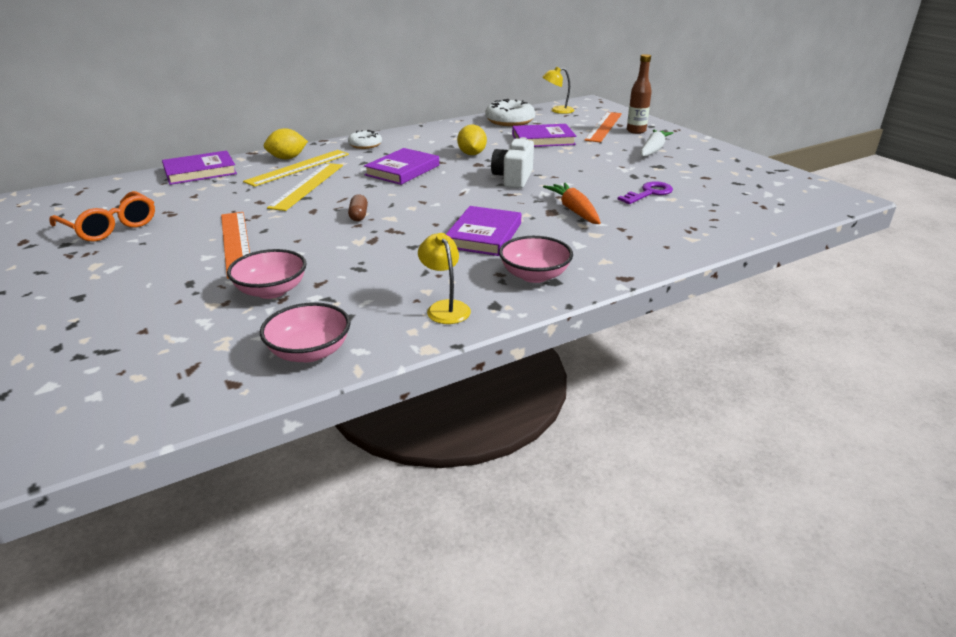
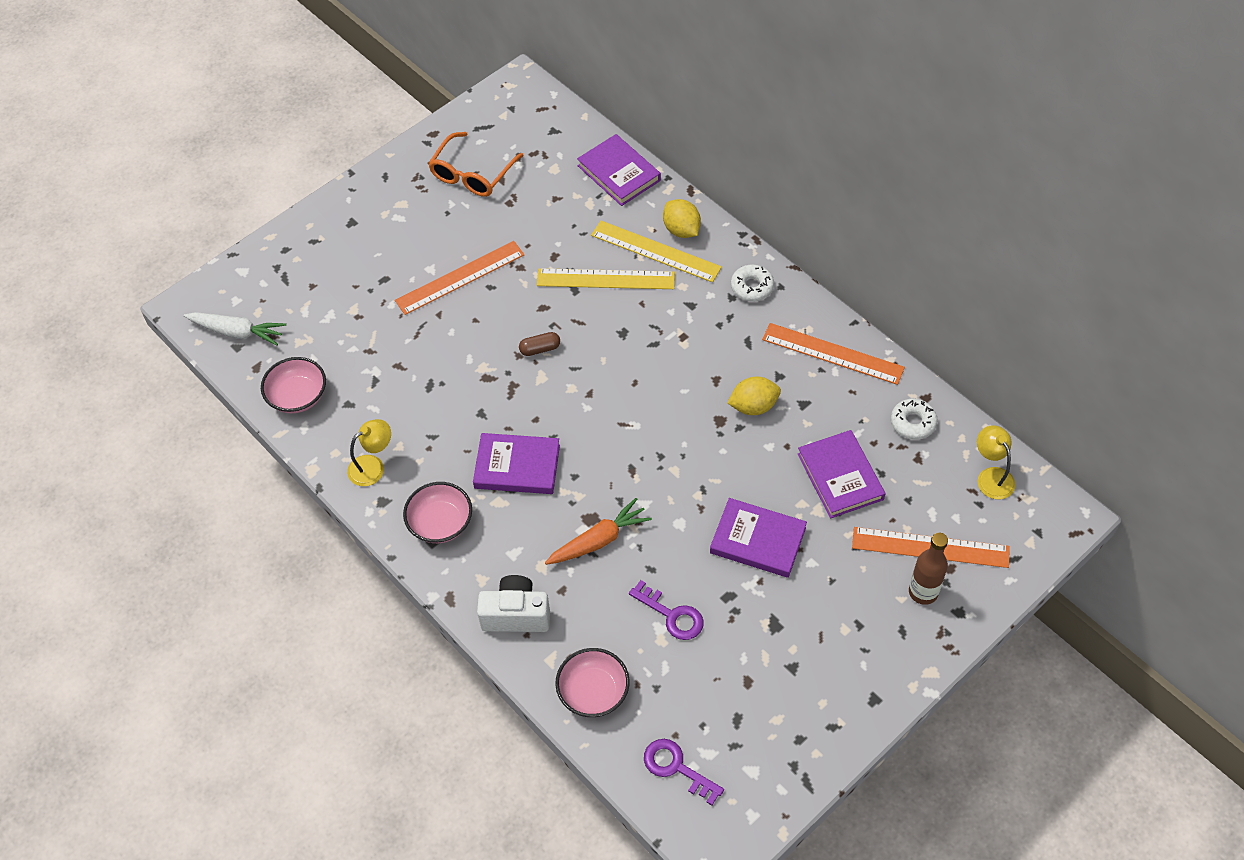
camera: 80 degrees right, 25 degrees up
pink bowl [227,249,307,299] -> pink bowl moved to [555,648,630,717]
purple book [364,148,439,185] -> purple book moved to [710,498,807,578]
white donut [485,99,535,126] -> white donut [891,399,938,440], size x0.61
white camera [491,137,534,188] -> white camera moved to [477,575,550,632]
white carrot [640,130,673,157] -> white carrot moved to [184,312,286,346]
none -> purple key [644,739,724,806]
none -> orange ruler [762,323,905,385]

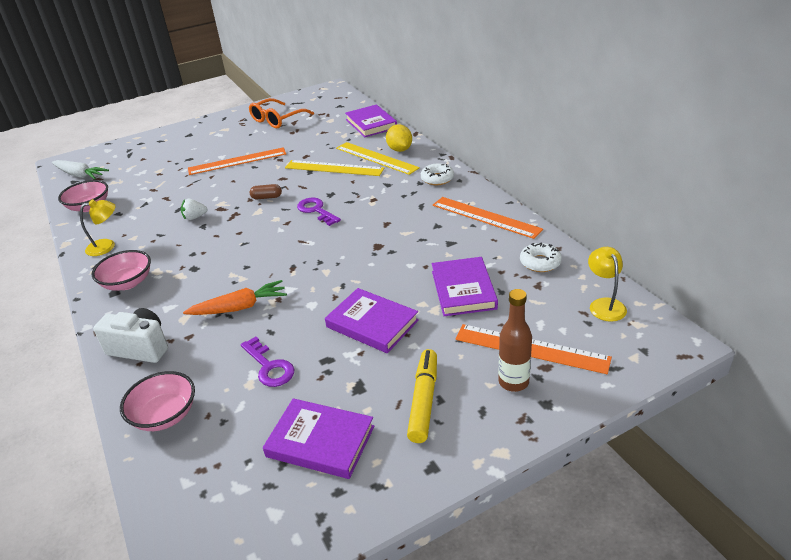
camera: 15 degrees right, 20 degrees down
purple book [473,433,560,494] -> purple book moved to [263,398,375,479]
purple key [644,739,724,806] -> purple key moved to [297,198,341,226]
yellow lemon [727,377,781,415] -> none
none -> white strawberry [181,199,208,220]
none -> yellow marker [407,349,437,443]

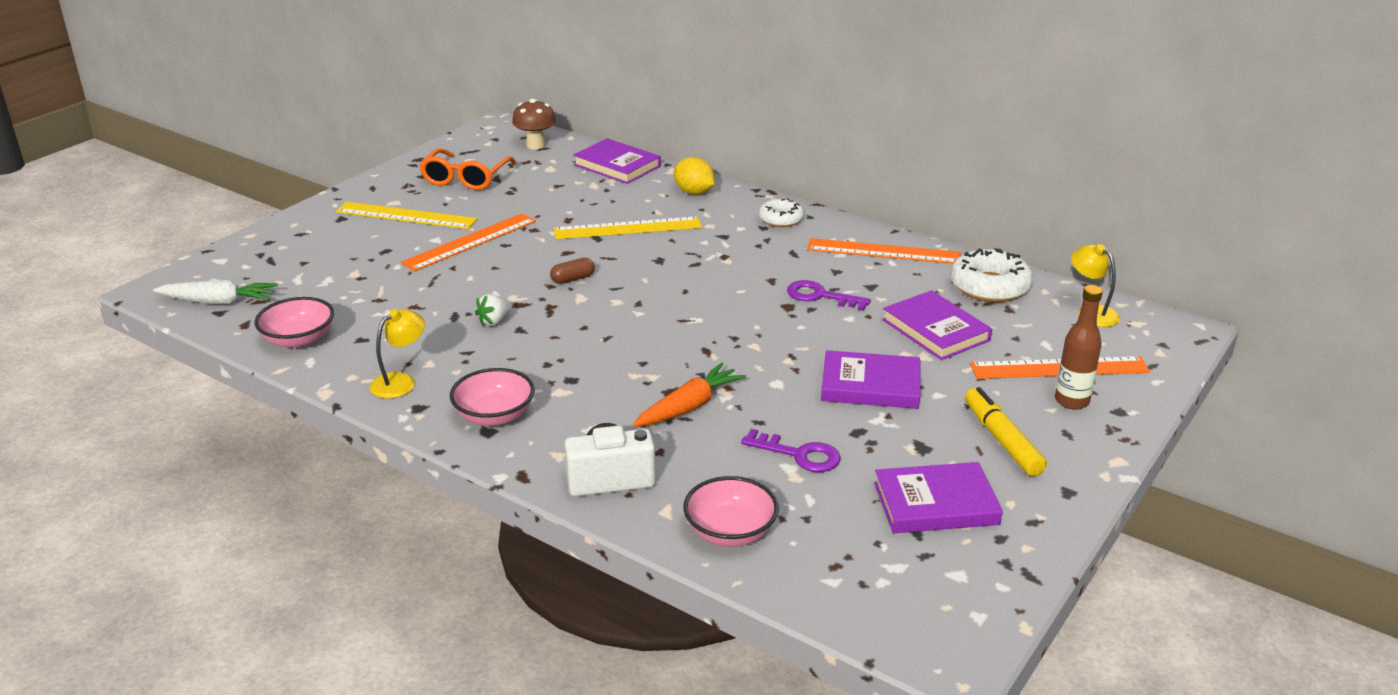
camera: 30 degrees left, 5 degrees down
purple key [297,198,341,226] -> purple key moved to [787,280,871,311]
yellow ruler [336,142,420,175] -> yellow ruler moved to [336,202,477,229]
white donut [520,243,562,272] -> white donut [950,248,1033,302], size x1.63
none -> brown mushroom [512,99,556,149]

